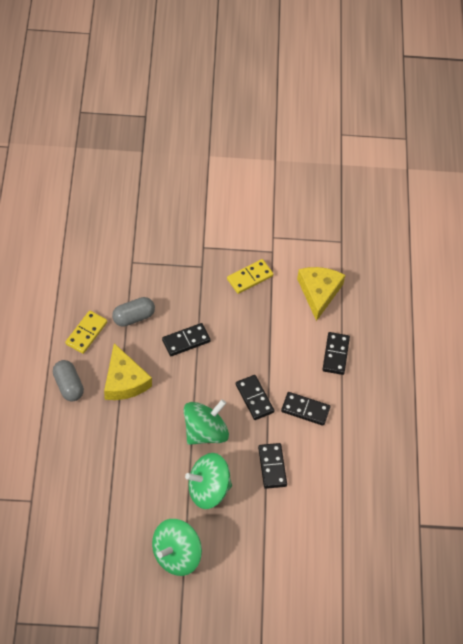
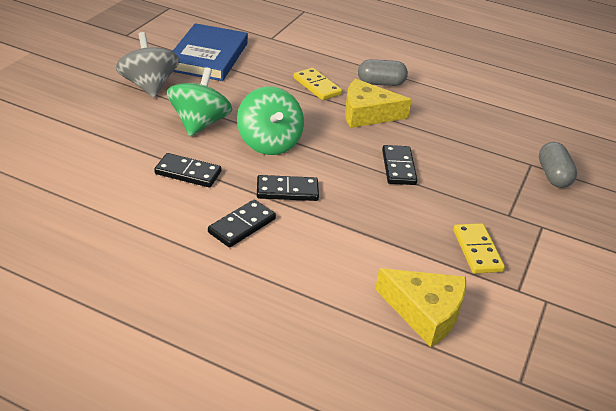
camera: 115 degrees right, 20 degrees down
yellow domino [65,311,107,354] -> yellow domino moved to [293,68,342,100]
grey capsule [112,297,155,327] -> grey capsule moved to [539,142,577,188]
green spinning top [152,519,202,576] -> grey spinning top [116,32,179,98]
black domino [322,332,350,375] -> none
none -> blue book [173,23,248,81]

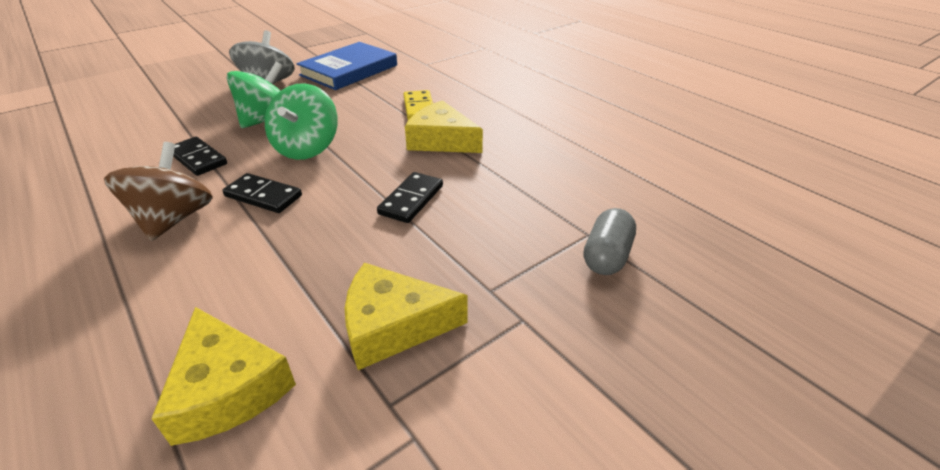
camera: 30 degrees right, 0 degrees up
black domino [208,199,276,248] -> brown spinning top [104,142,213,241]
grey capsule [358,59,408,86] -> none
yellow domino [453,223,505,274] -> yellow cheese [345,263,468,370]

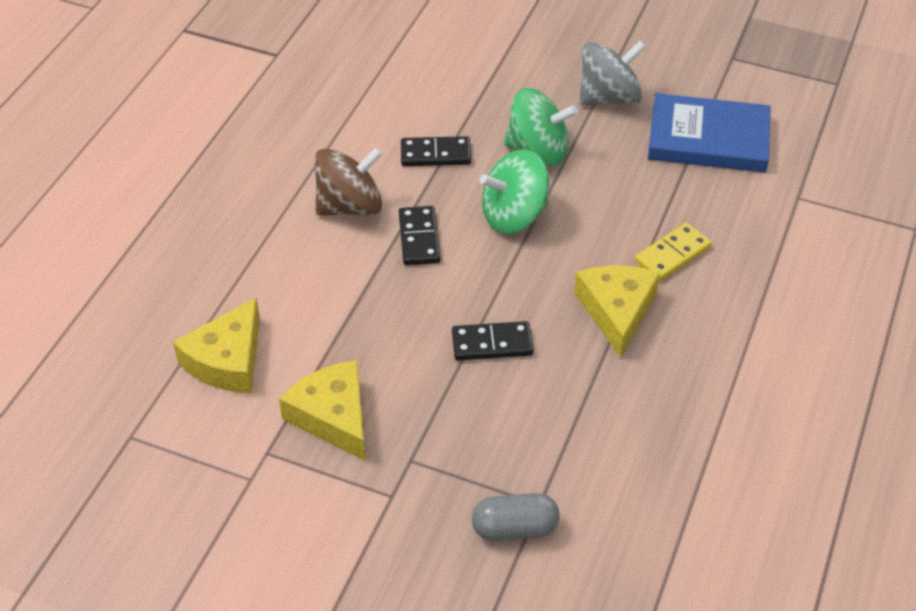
camera: 60 degrees right, 10 degrees up
black domino [173,137,227,176] -> black domino turned 75 degrees clockwise [401,136,471,166]

